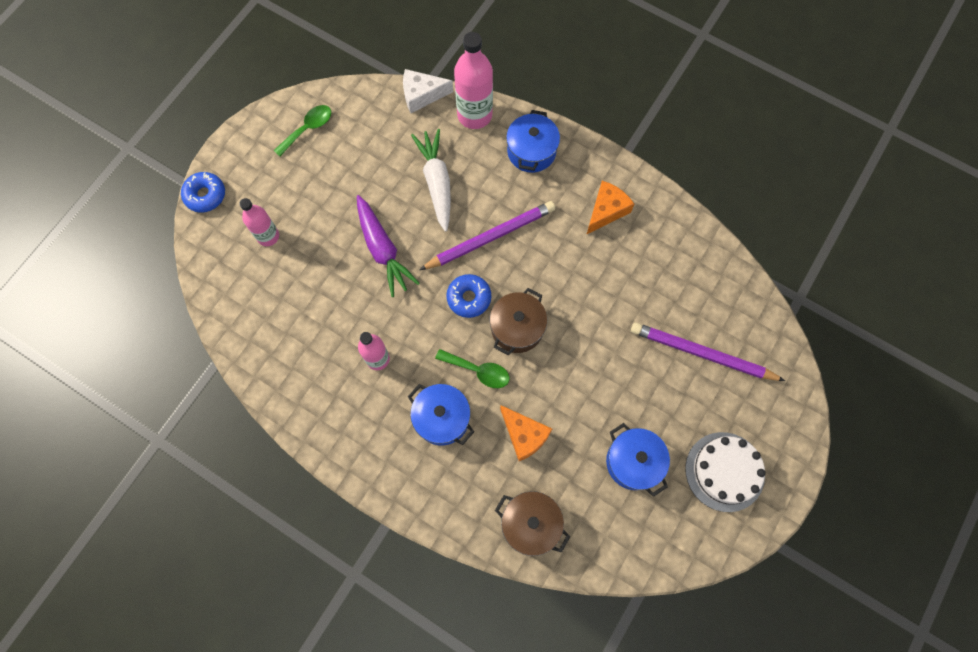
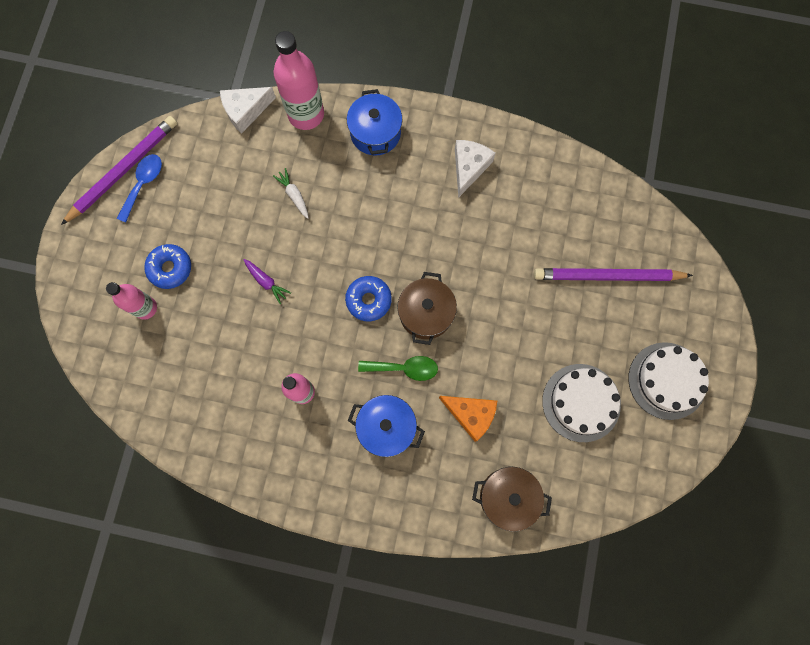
camera: 20 degrees left, 5 degrees up
blue donut [181,172,225,213] -> blue donut moved to [144,244,191,289]
green spoon [274,105,331,156] -> blue spoon [117,154,162,223]
purple carrot [357,195,420,297] -> purple carrot [243,259,291,304], size x0.50
white carrot [411,129,451,232] -> white carrot [273,168,309,219], size x0.50
purple pencil [420,201,555,270] -> purple pencil moved to [61,116,177,225]
orange cheese [586,181,634,235] -> white cheese [455,140,496,198]
blue pot [606,423,670,497] -> white cake [542,364,621,442]

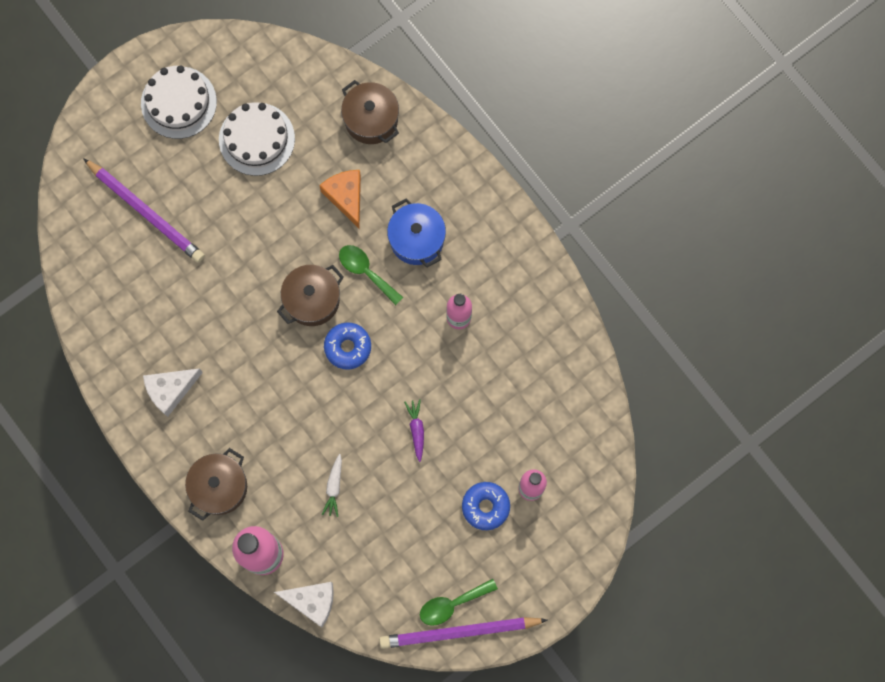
camera: 140 degrees left, 0 degrees up
blue spoon [117,154,162,223] -> green spoon [420,579,498,626]
blue pot [347,89,402,155] -> brown pot [185,448,247,521]

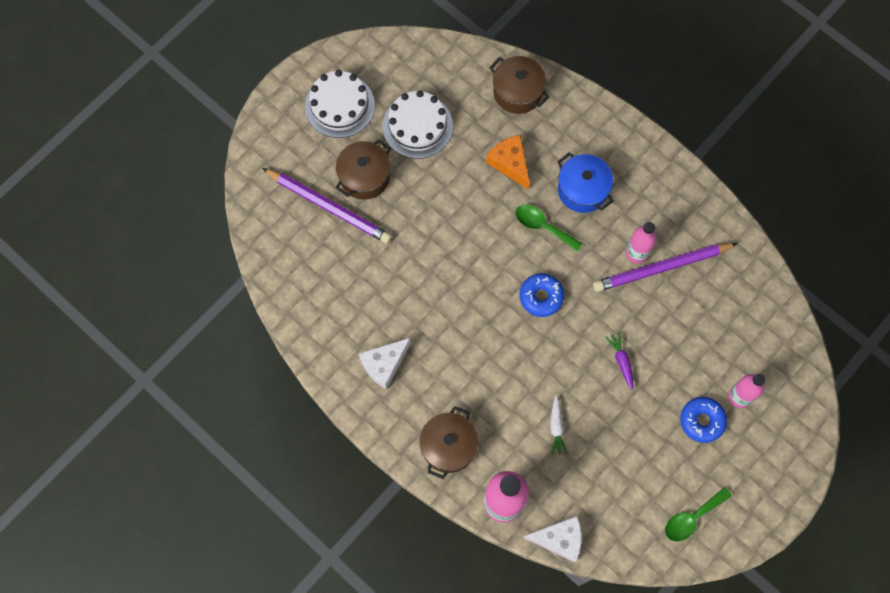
camera: 10 degrees left, 5 degrees down
brown pot [277,265,344,326] -> brown pot moved to [336,139,391,200]
purple pencil [379,617,548,649] -> purple pencil moved to [593,243,738,292]

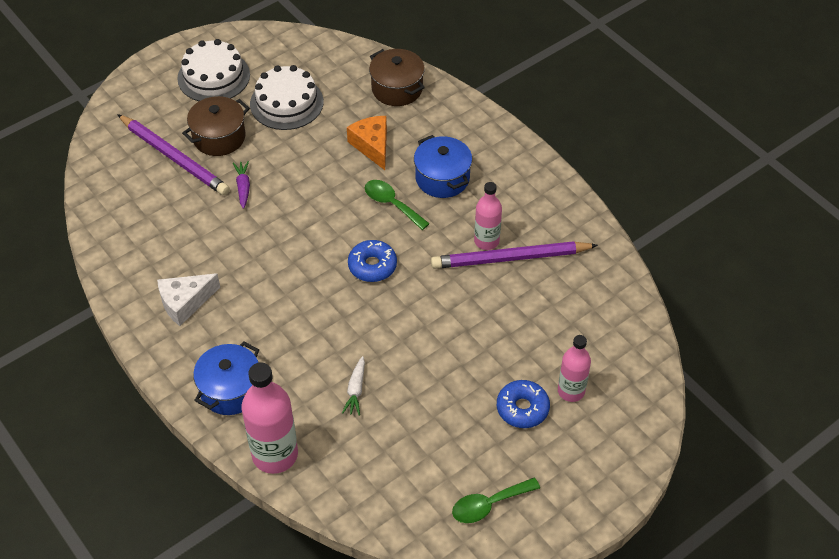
camera: 10 degrees right, 20 degrees down
brown pot [420,406,478,479] -> blue pot [193,342,259,415]
white cheese [523,516,582,562] -> none
purple carrot [605,332,633,390] -> purple carrot moved to [233,161,250,209]

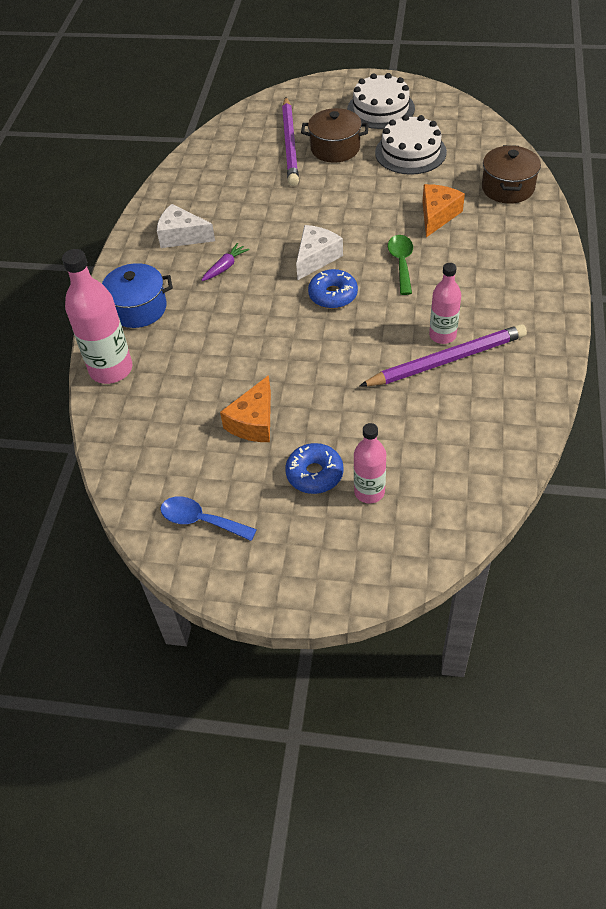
camera: 50 degrees right, 0 degrees up
purple carrot [233,161,250,209] -> purple carrot moved to [201,243,249,281]
white carrot [342,356,365,416] -> none
blue pot [414,135,472,198] -> none
purple pencil [431,241,598,269] -> purple pencil turned 120 degrees clockwise [359,324,527,386]
green spoon [452,478,540,523] -> blue spoon [160,496,257,541]
none -> orange cheese [220,375,271,442]
none -> white cheese [296,225,343,280]

